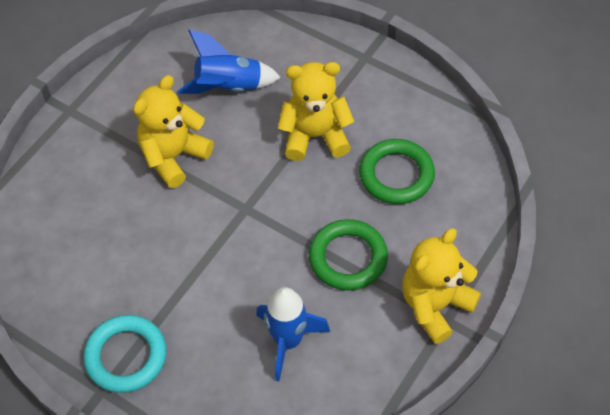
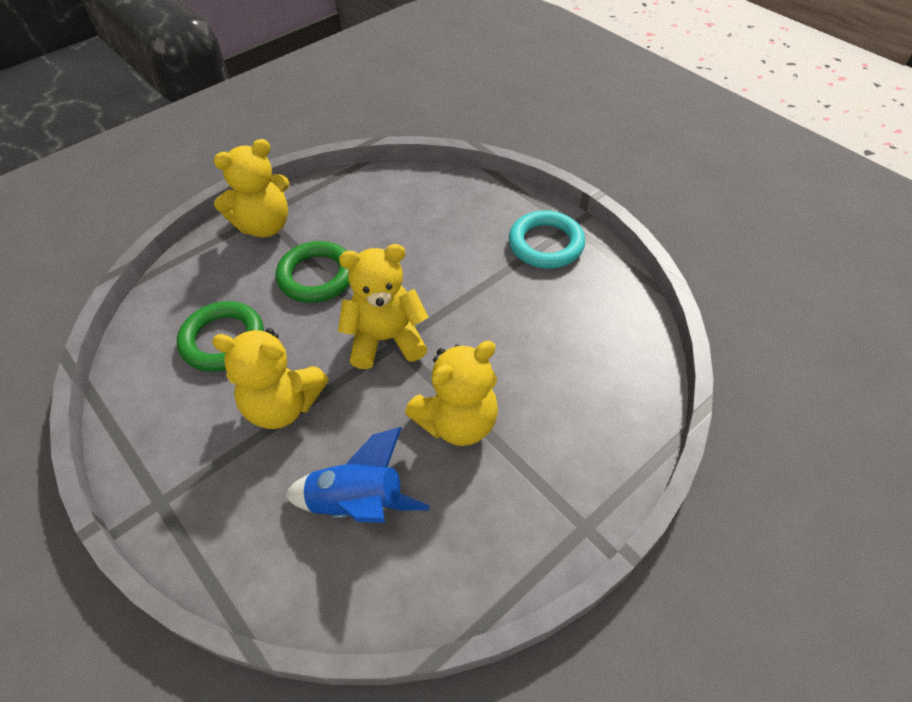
camera: 165 degrees left, 5 degrees down
blue rocket [256,287,330,381] -> none
none -> yellow teddy bear [338,244,428,369]

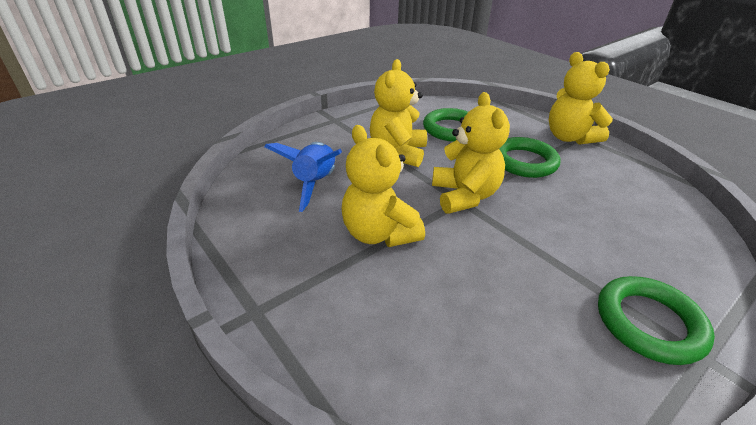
camera: 90 degrees right, 15 degrees down
turquoise ring [509,211,585,268] -> green ring [598,276,715,365]

